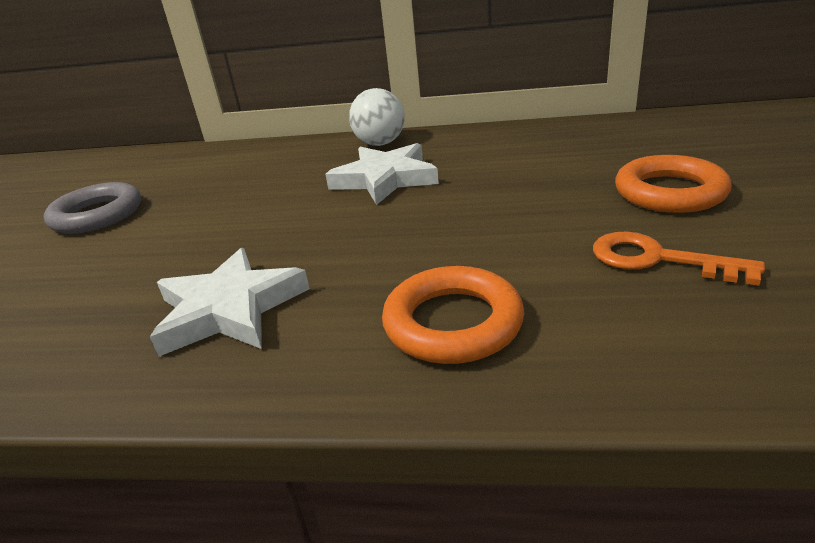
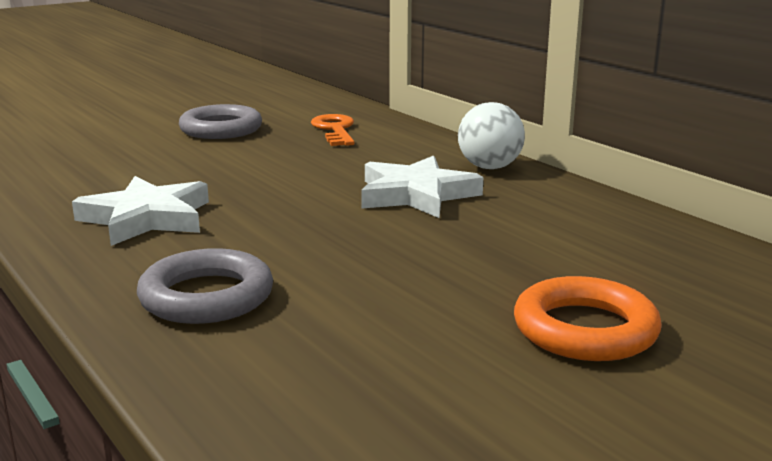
camera: 45 degrees right, 10 degrees down
orange ring [382,266,524,364] -> grey ring [137,248,273,324]
orange key [593,232,765,286] -> orange key moved to [311,114,354,146]

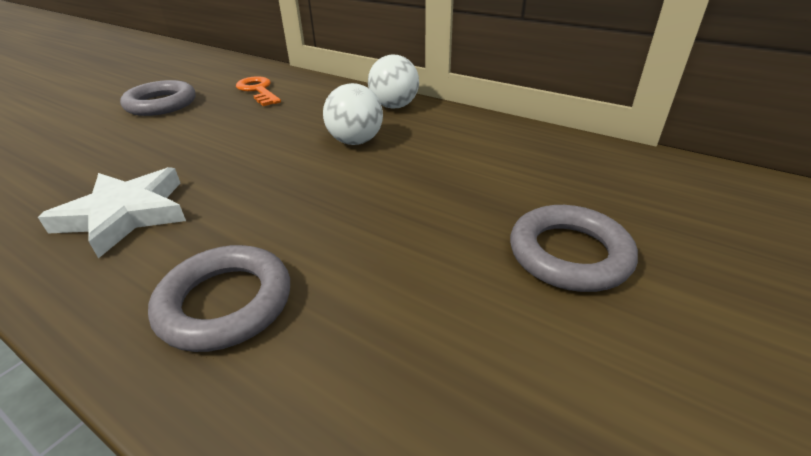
camera: 20 degrees left, 15 degrees up
white star [361,156,483,218] -> white ball [323,83,383,145]
orange ring [514,276,662,361] -> grey ring [510,205,638,292]

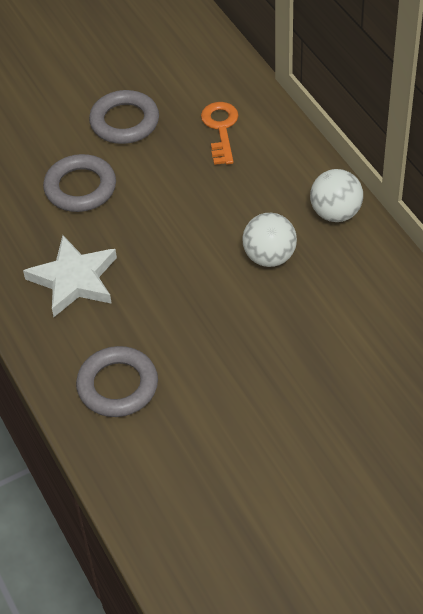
camera: 30 degrees right, 15 degrees up
grey ring [510,205,638,292] -> grey ring moved to [43,154,116,212]

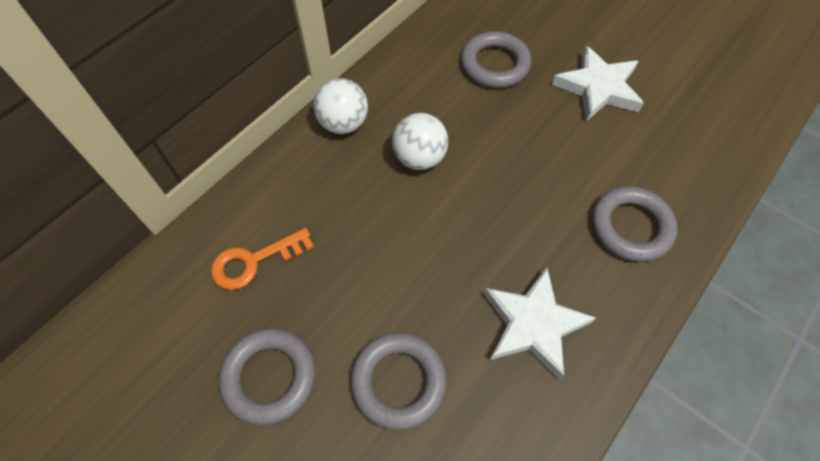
camera: 115 degrees left, 10 degrees up
none -> grey ring [461,31,531,88]
none -> white star [552,45,644,121]

